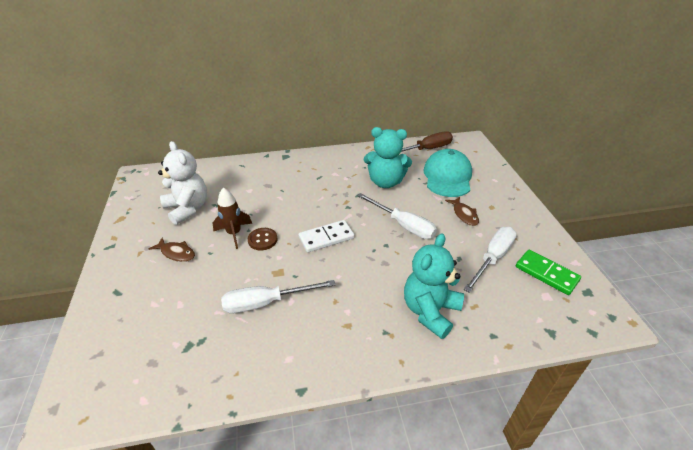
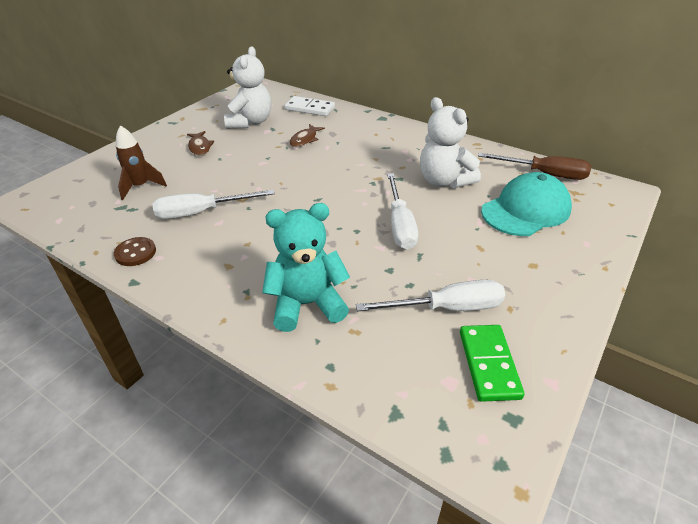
camera: 45 degrees right, 0 degrees up
brown rocket [213,188,252,249] -> brown rocket moved to [116,125,167,200]
white screwdriver [221,280,336,313] -> white screwdriver turned 45 degrees counterclockwise [152,190,274,219]
brown button [248,228,278,250] -> brown button moved to [114,237,156,266]
white domino [299,220,354,253] -> white domino moved to [285,96,335,116]
turquoise teddy bear [364,127,412,188] -> white teddy bear [420,97,481,188]
brown fish [445,197,479,226] -> brown fish moved to [290,124,325,147]

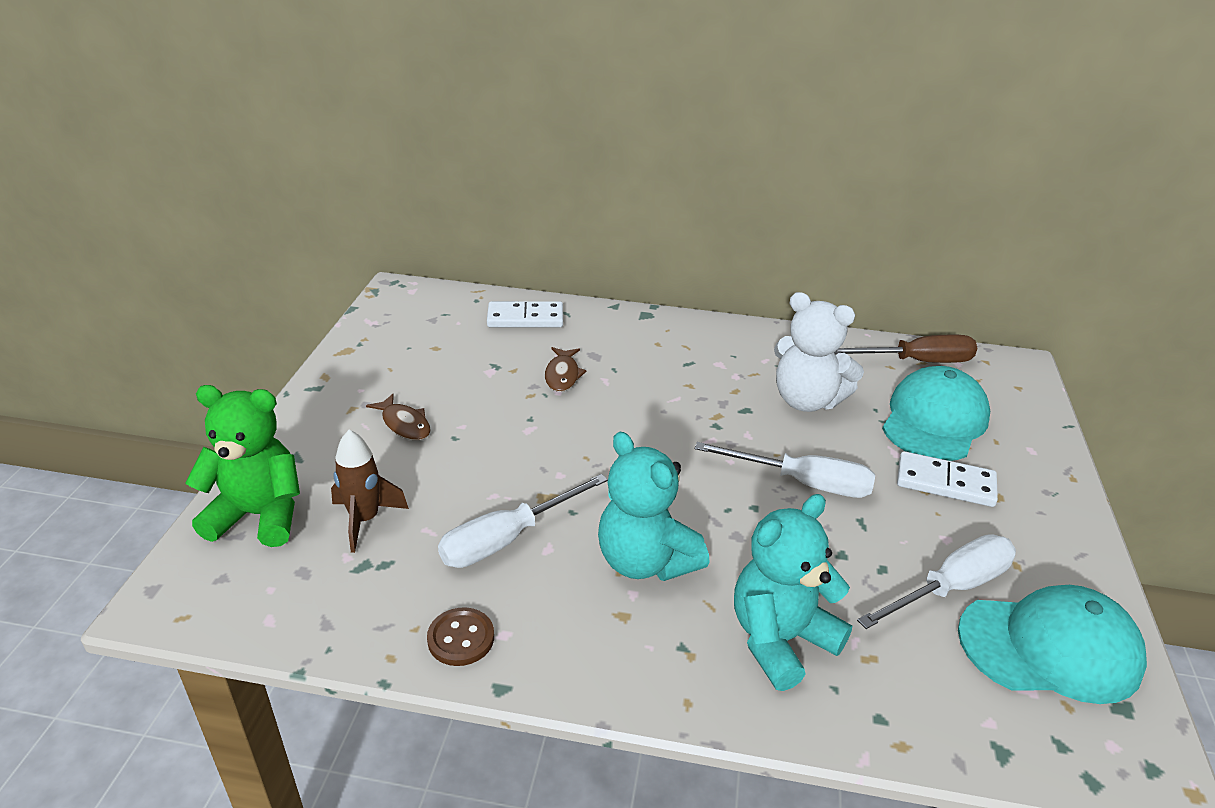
camera: 25 degrees left, 5 degrees down
white teddy bear [224,46,271,129] -> none
white screwdriver [387,173,418,250] -> white screwdriver turned 45 degrees counterclockwise [695,442,875,498]
green domino [460,325,524,402] -> turquoise cap [958,585,1147,704]
none -> green teddy bear [185,385,300,547]
none -> turquoise teddy bear [598,432,710,581]
none -> white domino [897,451,998,507]

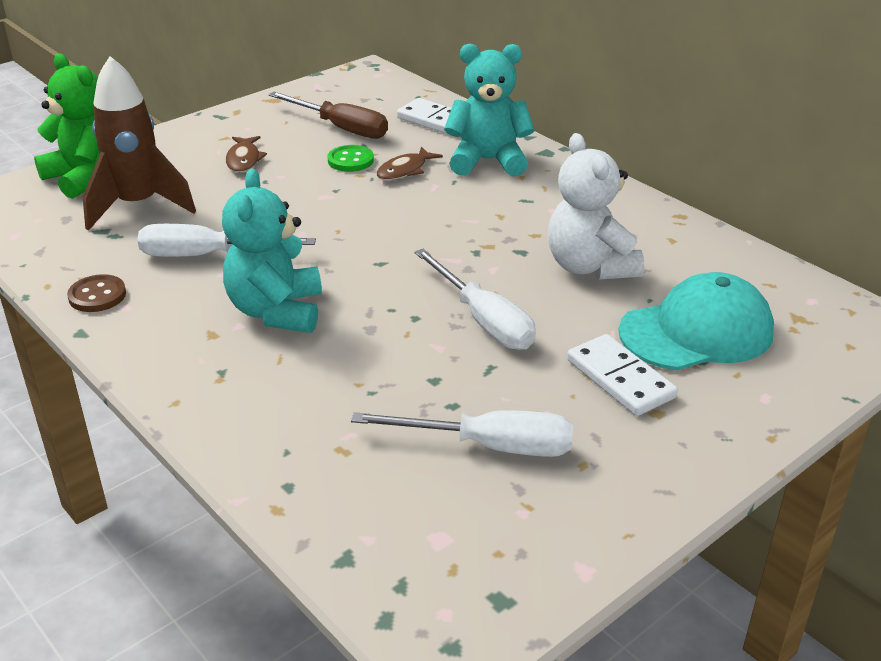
camera: 40 degrees right, 0 degrees up
brown rocket [331,430,409,553] -> brown rocket [83,56,196,230], size x1.59
turquoise teddy bear [734,494,852,691] -> turquoise teddy bear moved to [444,44,534,176]
brown screwdriver [834,334,978,363] -> brown screwdriver moved to [268,92,388,139]
turquoise cap [958,585,1147,704] -> none
none -> green button [328,145,374,172]

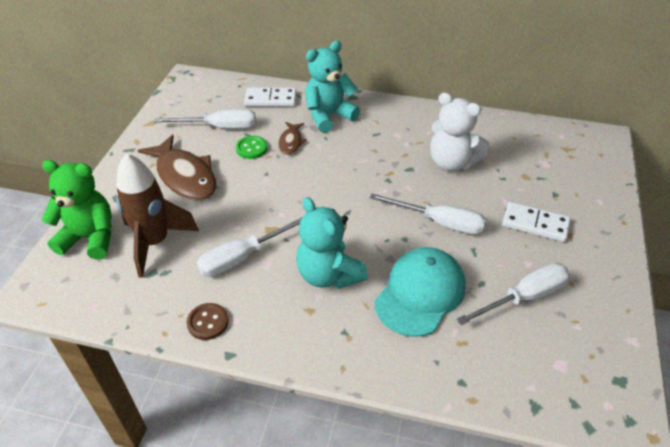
camera: 35 degrees left, 10 degrees up
brown fish [226,136,267,172] -> brown fish [137,135,216,201], size x1.98
brown screwdriver [268,92,388,139] -> white screwdriver [154,109,256,129]
turquoise cap [619,272,774,370] -> turquoise cap moved to [374,247,466,337]

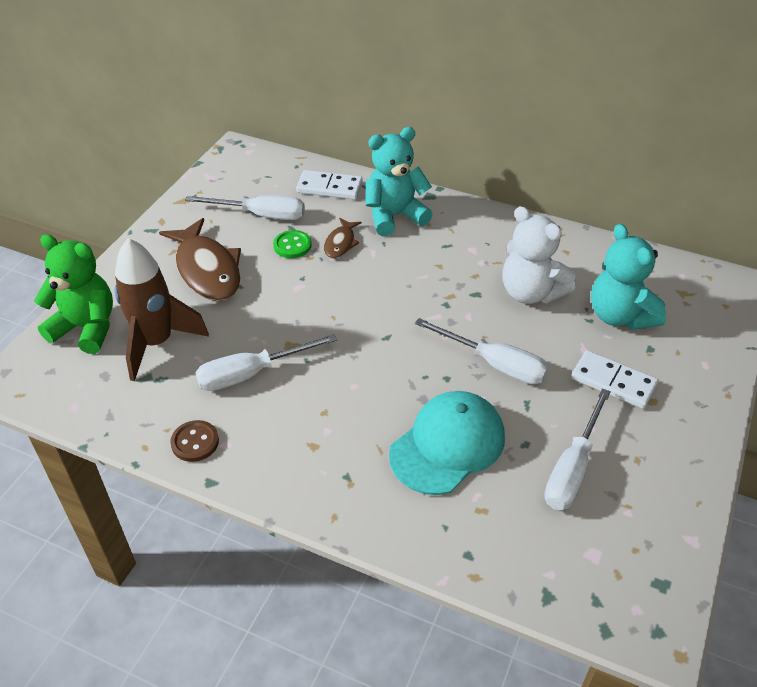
camera: 10 degrees right, 0 degrees up
turquoise teddy bear [296,197,368,289] -> turquoise teddy bear moved to [591,224,666,330]
white screwdriver [456,264,570,325] -> white screwdriver turned 135 degrees clockwise [545,389,611,510]

